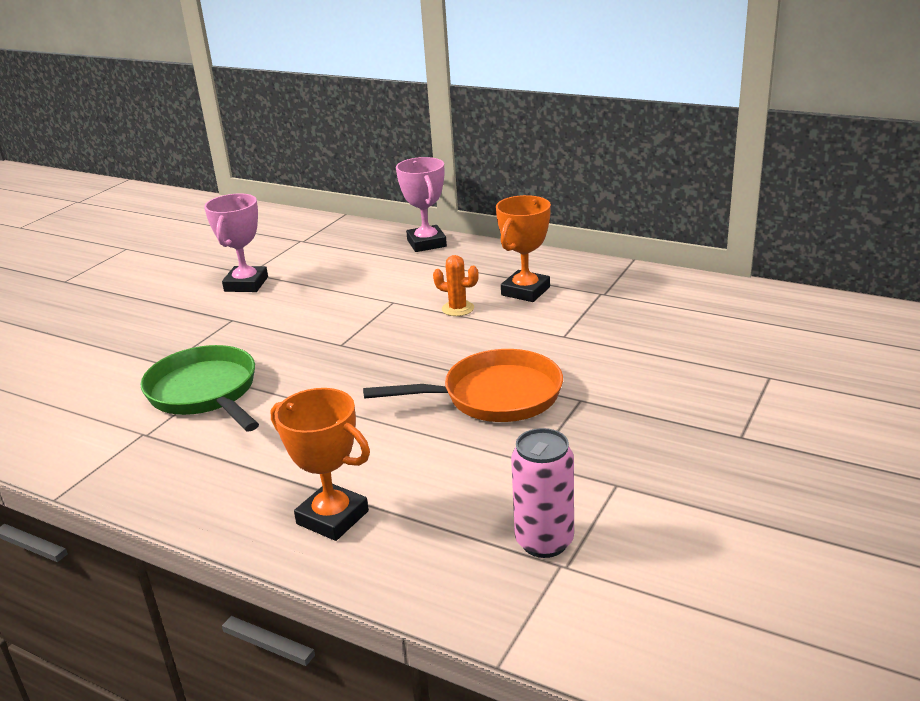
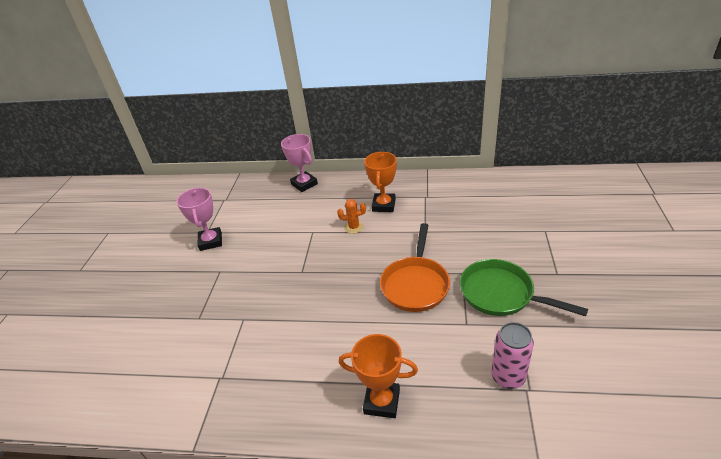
camera: 20 degrees left, 10 degrees up
green pan [140,345,259,431] -> green pan moved to [460,259,588,316]
orange pan [363,349,563,422] -> orange pan turned 135 degrees clockwise [380,223,450,312]

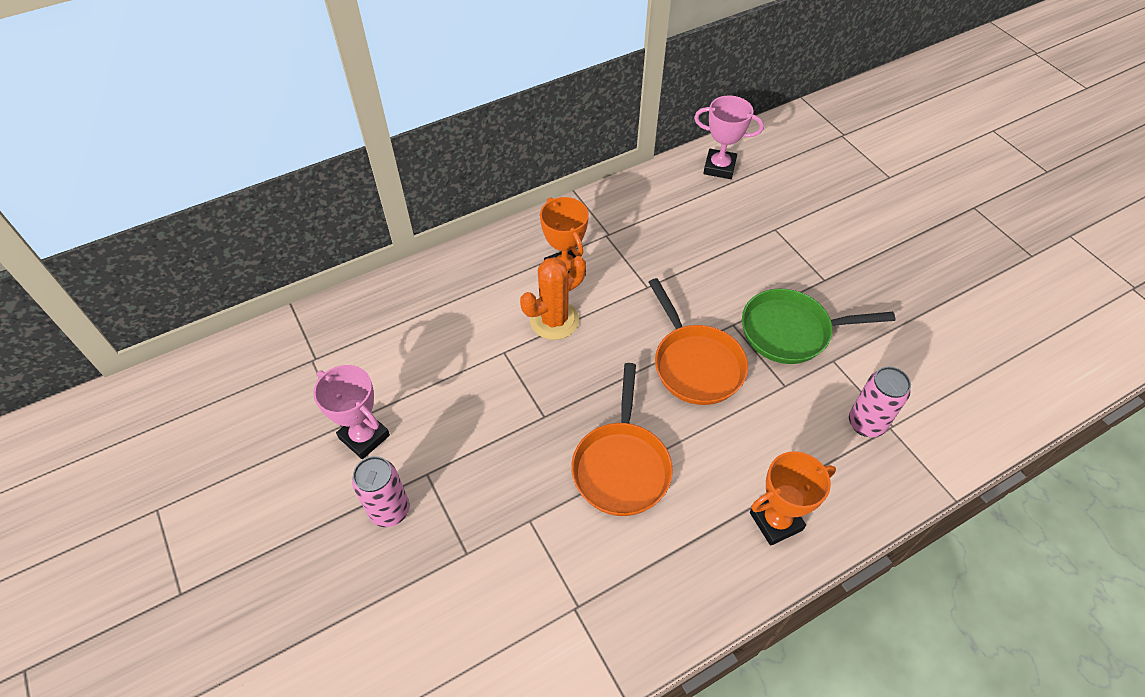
camera: 40 degrees left, 15 degrees up
pink trophy [281,134,318,192] -> pink trophy moved to [694,96,764,179]
orange cactus [337,199,366,234] -> orange cactus [520,256,586,340], size x1.72
none -> pink can [352,456,409,527]
none -> orange pan [571,363,673,516]

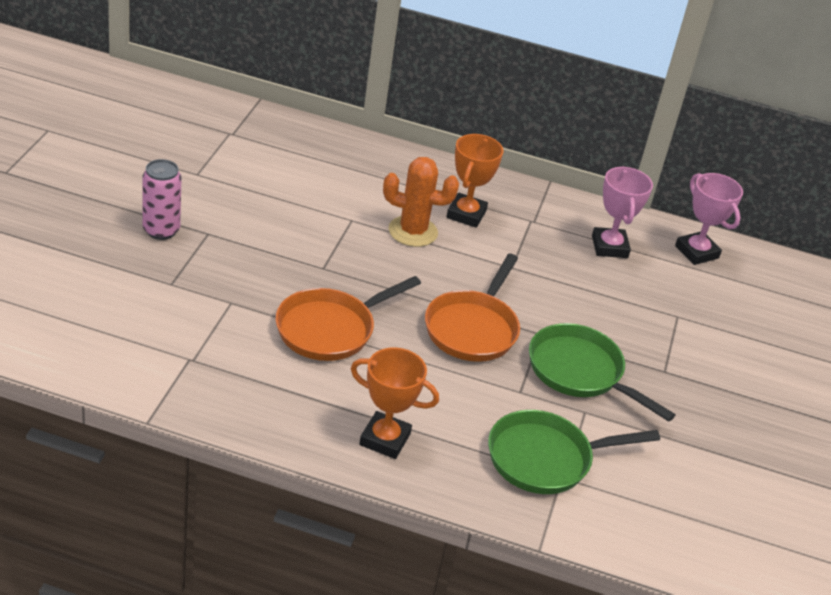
camera: 40 degrees right, 15 degrees down
pink trophy [313,365,390,459] -> pink trophy moved to [592,167,653,258]
pink can [849,367,911,437] -> green pan [488,410,660,494]

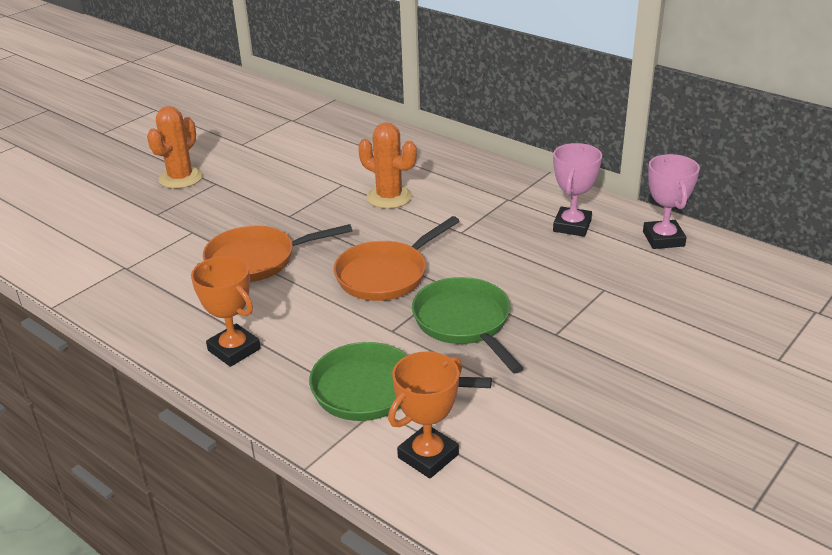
camera: 30 degrees right, 5 degrees down
pink can [142,159,182,240] -> orange cactus [147,106,203,189]
orange trophy [446,134,503,228] -> orange trophy moved to [388,351,462,478]

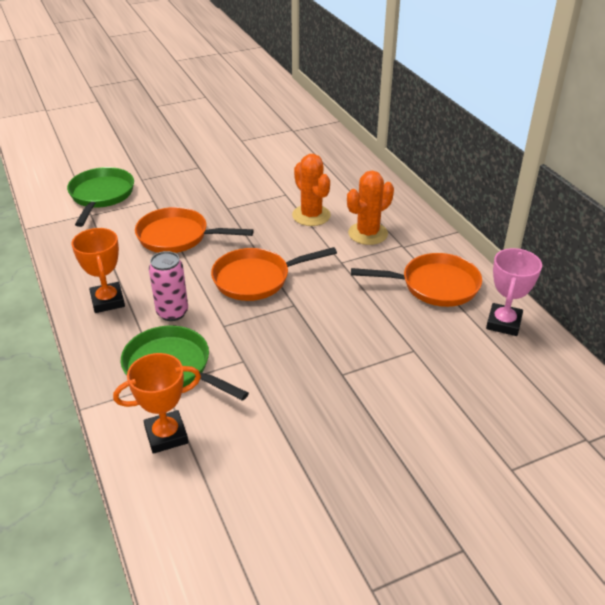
camera: 25 degrees right, 5 degrees up
orange cactus [147,106,203,189] -> orange cactus moved to [347,171,394,245]
green pan [412,277,524,374] -> green pan moved to [67,167,134,227]
pink trophy [553,143,602,237] -> orange pan [351,253,482,307]
none -> pink can [149,251,188,321]

